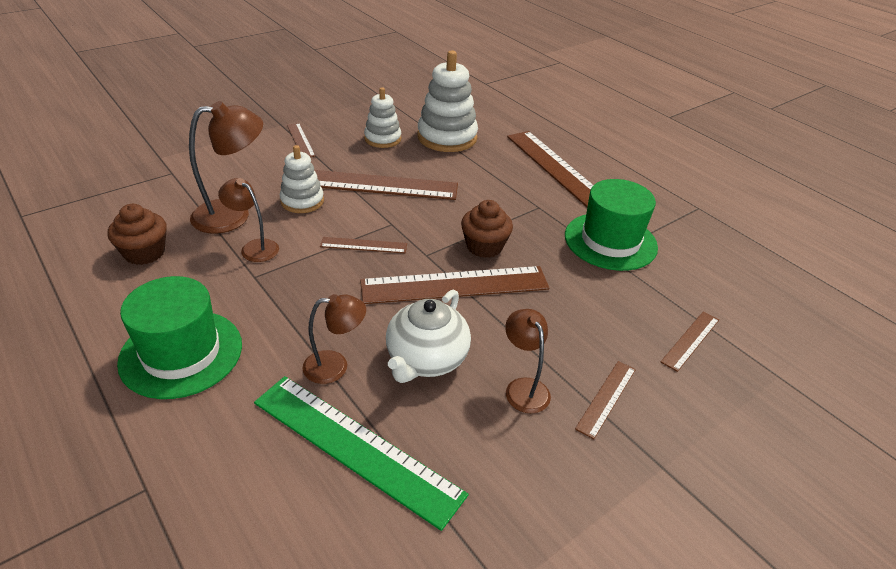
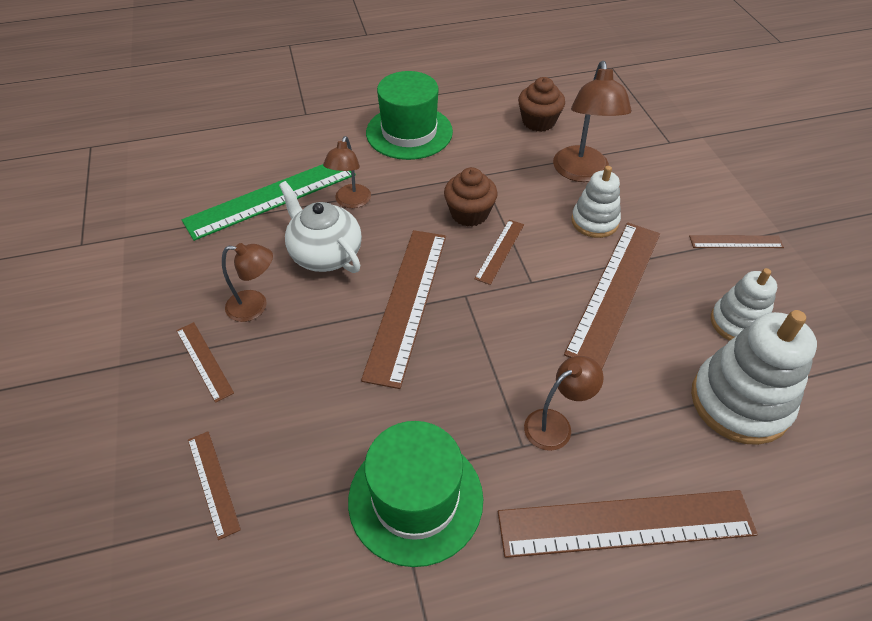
camera: 115 degrees right, 10 degrees up
brown lamp [218,178,279,262] -> brown lamp moved to [524,356,604,451]
brown cupcake [461,200,513,258] -> brown cupcake moved to [444,167,498,227]

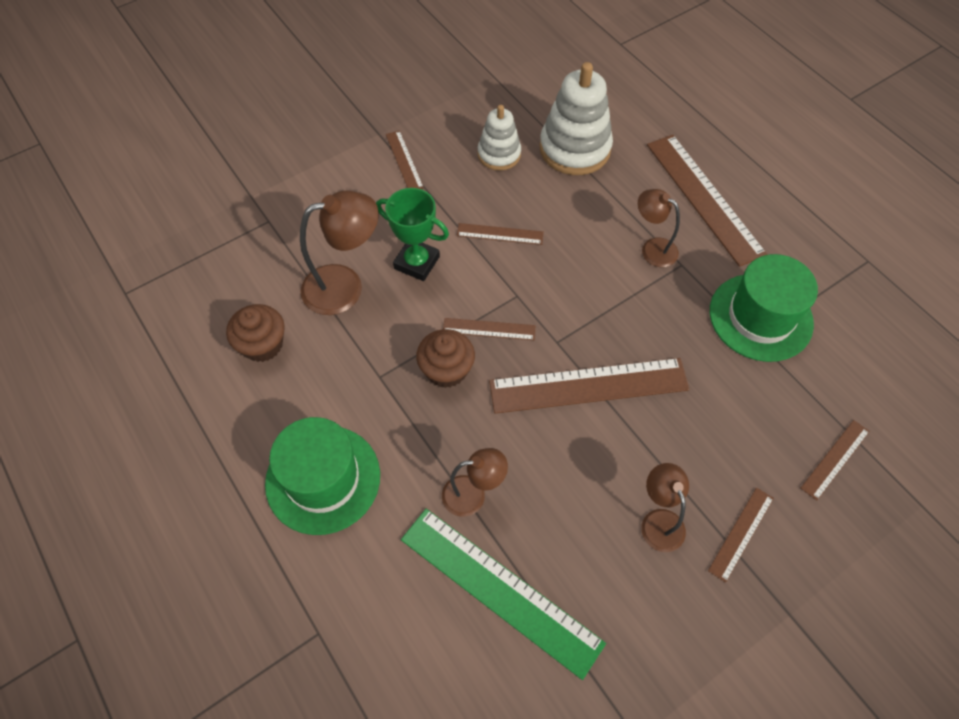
camera: 110 degrees left, 10 degrees up
white teapot [279,181,362,273] -> none
brown ruler [564,223,660,369] -> brown ruler [457,223,544,245], size x0.49
white stacking toy [571,166,621,238] -> green trophy [376,188,449,281]

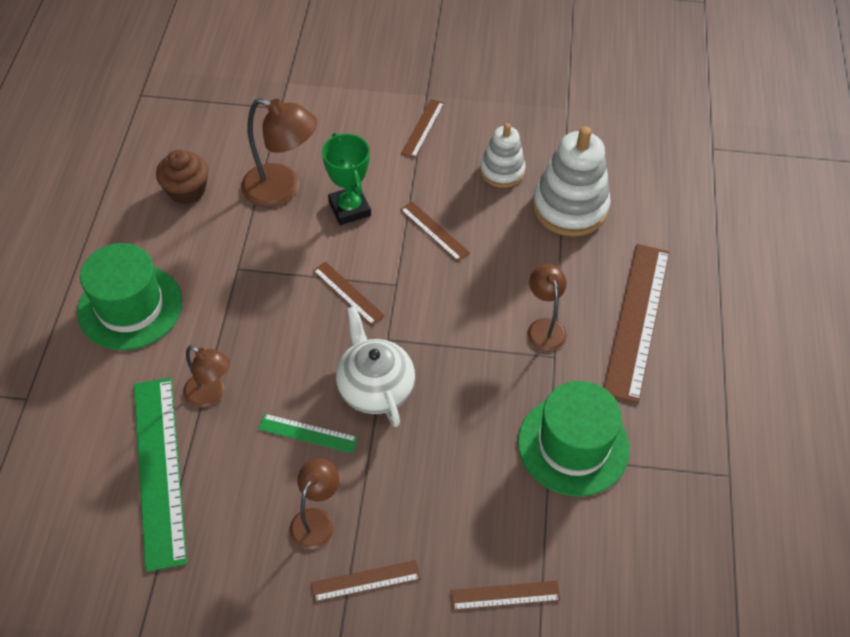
camera: 40 degrees right, 5 degrees down
brown cupcake [416,329,475,388] -> none
brown ruler [489,358,690,414] -> white teapot [336,306,415,427]
none -> green ruler [258,414,358,453]

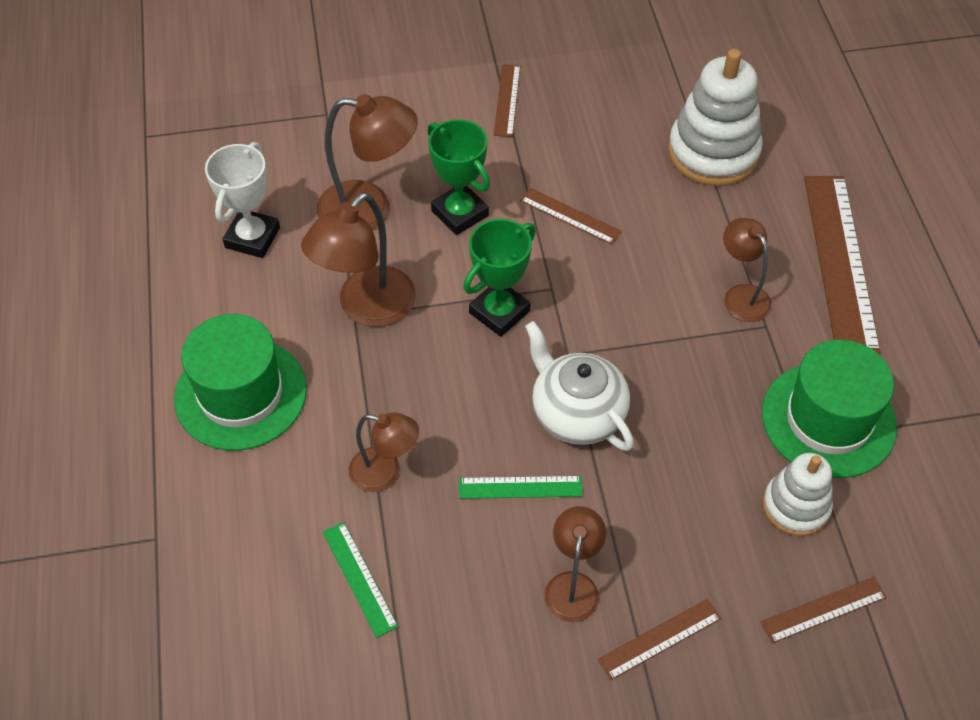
camera: 15 degrees left, 0 degrees up
green ruler [134,378,187,572] -> green ruler [323,522,398,638], size x0.49
brown cupcake [156,149,209,204] -> white trophy [205,142,280,258]
brown ruler [313,261,385,326] -> green trophy [463,219,536,337]
white stacking toy [480,123,526,188] -> white stacking toy moved to [763,453,833,536]
none -> brown lamp [301,192,416,327]

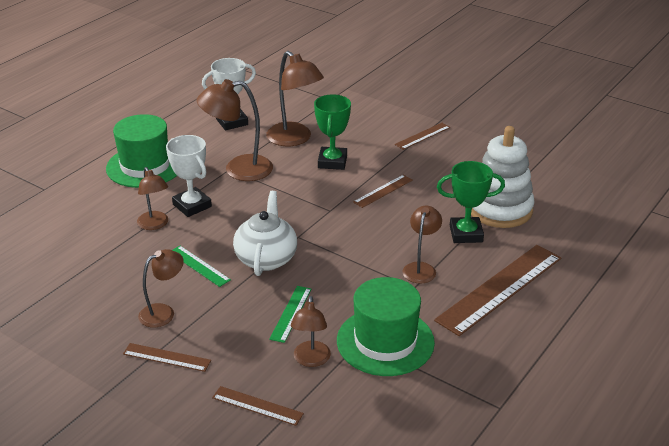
camera: 45 degrees right, 20 degrees down
green ruler [323,522,398,638] -> green ruler moved to [269,286,311,343]
green trophy [463,219,536,337] -> green trophy moved to [437,161,505,243]
brown ruler [520,188,622,244] -> brown ruler turned 60 degrees clockwise [353,175,413,208]
white stacking toy [763,453,833,536] -> brown lamp [291,296,331,367]
none -> white trophy [166,135,212,217]

